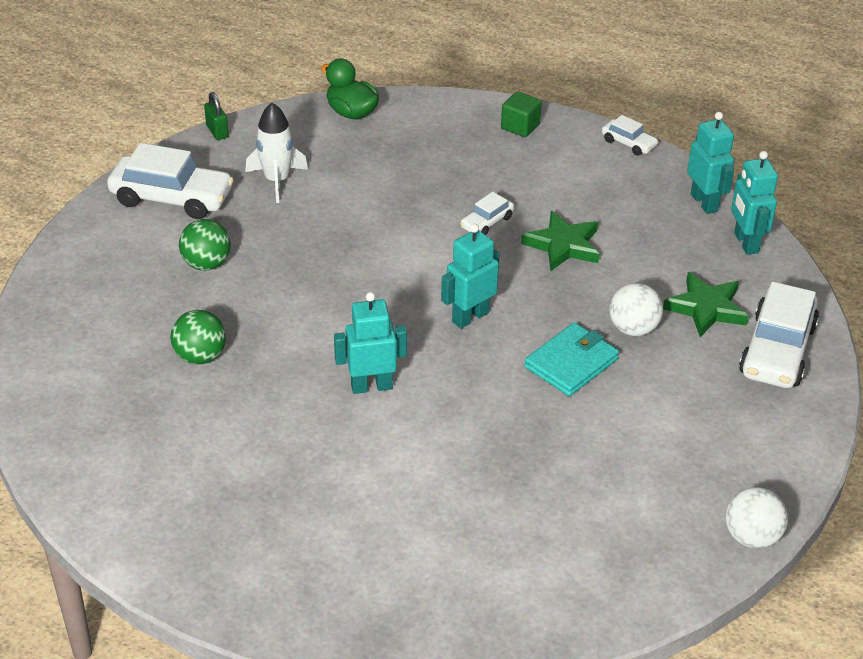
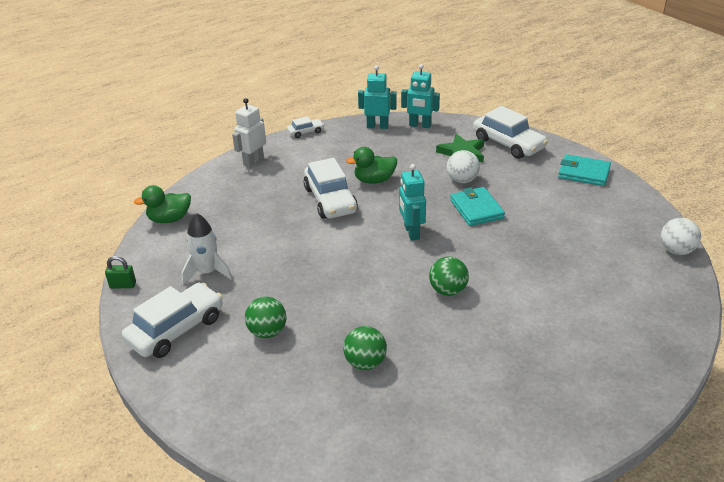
camera: 60 degrees left, 5 degrees down
turquoise robot [334,292,407,394] -> green ball [429,256,469,296]
white car [460,192,514,235] -> white car [304,158,358,219], size x2.03
green cube [501,91,542,137] -> white robot [232,98,266,168]
green star [521,211,599,271] -> green duck [346,147,397,184]
white ball [726,487,788,549] -> white ball moved to [661,218,701,255]
none -> turquoise wallet [558,154,611,186]

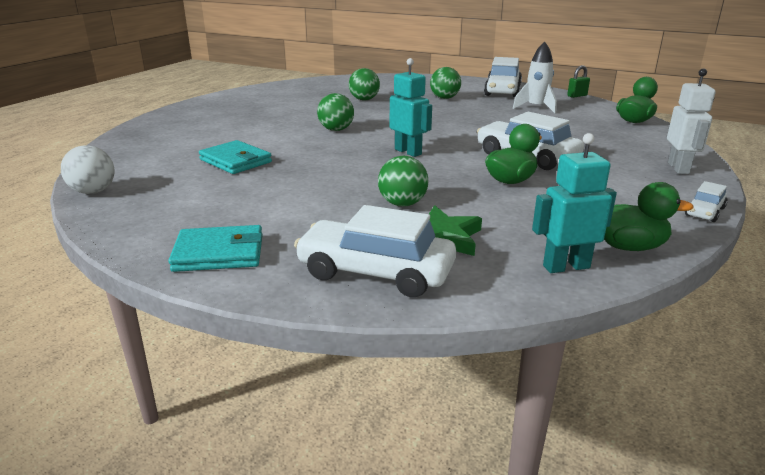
camera: 150 degrees right, 10 degrees down
turquoise robot [358,65,397,129] -> green duck [604,182,693,251]
white ball [447,150,480,183] -> green ball [378,156,429,206]
turquoise wallet [450,187,505,226] -> turquoise wallet moved to [199,140,272,174]

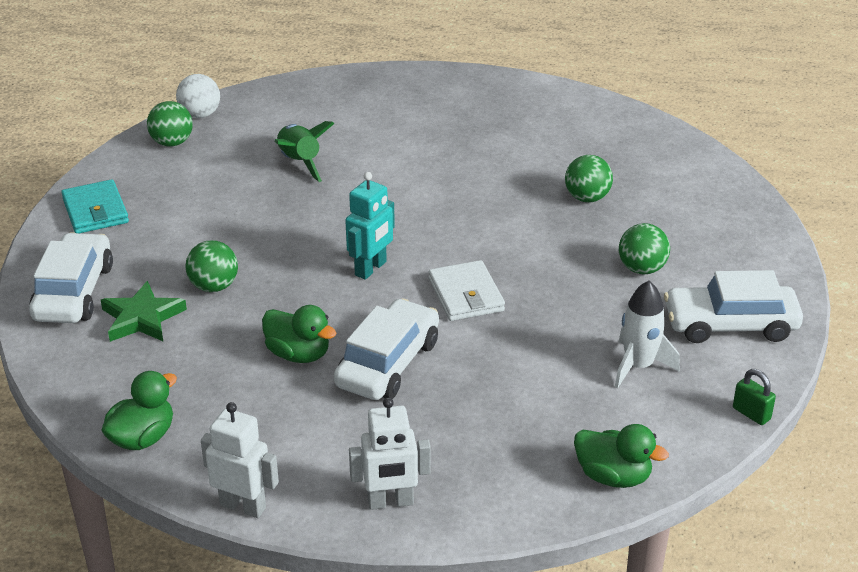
camera: 75 degrees right, 10 degrees up
turquoise wallet [199,140,272,174] -> green rocket [275,121,334,182]
green ball [317,93,354,131] -> green ball moved to [147,101,193,146]
turquoise robot [532,133,617,273] -> none
green duck [604,182,693,251] -> green duck turned 135 degrees counterclockwise [101,371,177,450]
white car [685,181,728,222] -> white robot [201,402,279,518]
none -> white wallet [429,260,505,321]

